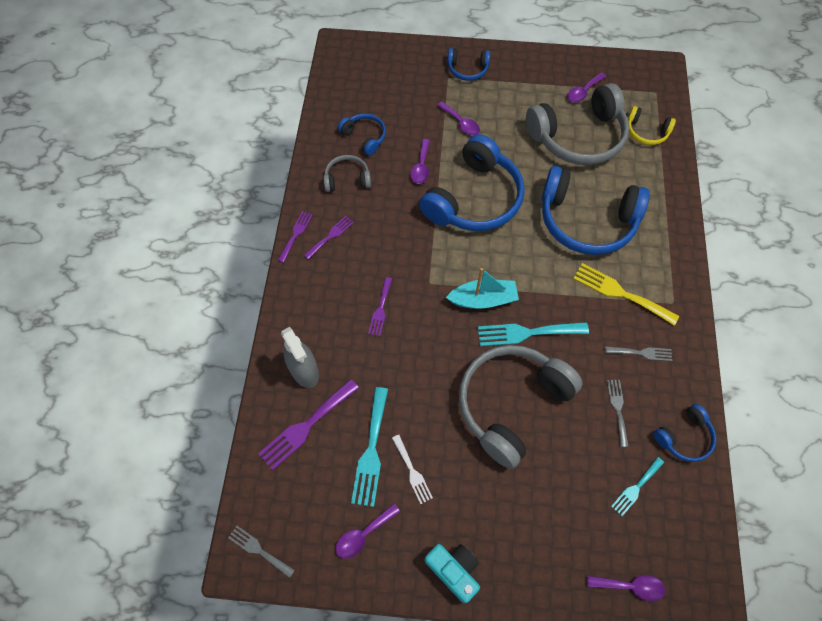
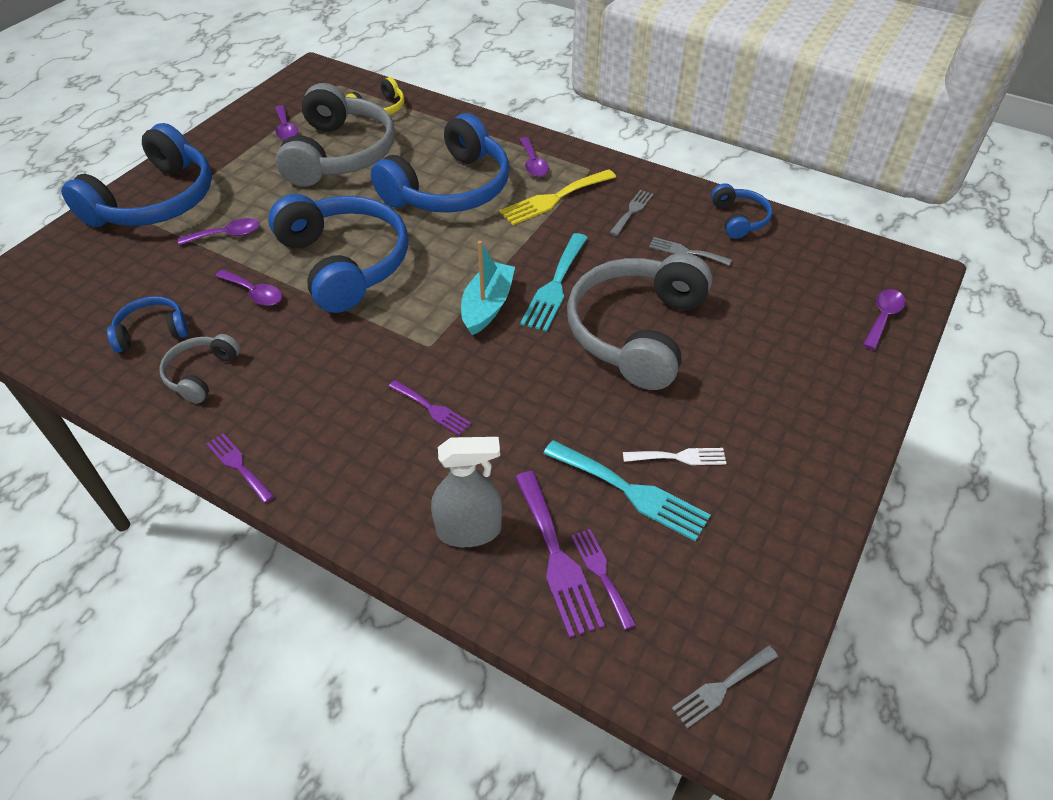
camera: 65 degrees left, 15 degrees down
purple fork [304,216,354,259] -> purple fork moved to [571,529,636,630]
purple spoon [336,504,400,559] -> purple spoon moved to [519,137,549,177]
turquoise camera [424,544,480,603] -> none
blue headphones [447,48,490,81] -> blue headphones [61,123,212,227], size x2.09
grey headphones [459,345,583,469] -> grey headphones turned 45 degrees clockwise [567,253,712,390]
turquoise fork [611,457,664,516] -> none

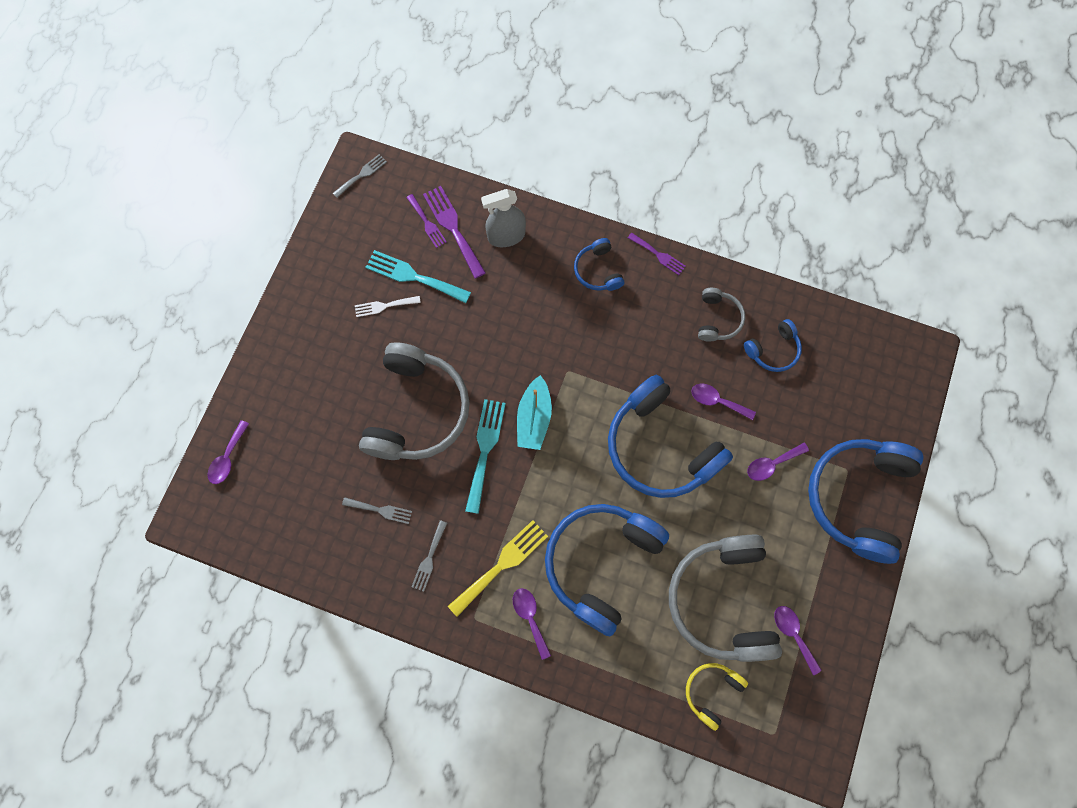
camera: 170 degrees right, 25 degrees up
purple fork [388,380,471,435] -> none
blue headphones [711,183,773,239] -> blue headphones moved to [574,238,624,291]

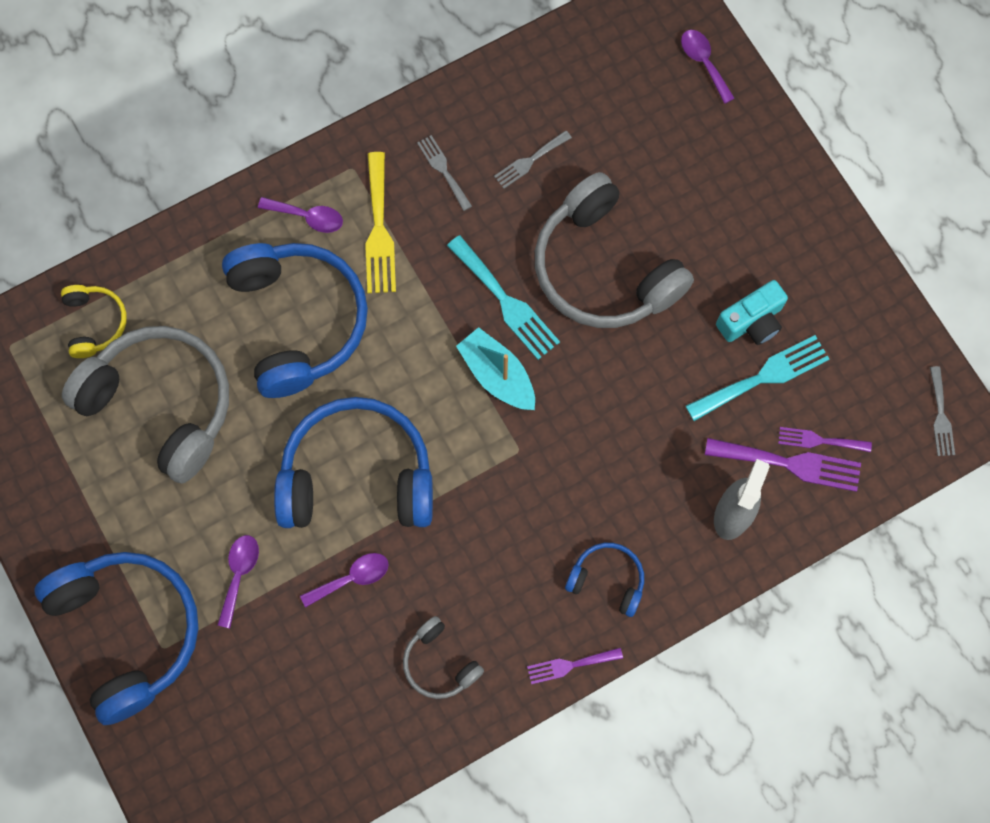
camera: 130 degrees right, 0 degrees up
white fork [355,296,421,317] -> turquoise camera [716,280,788,345]
blue headphones [744,319,802,372] -> none
purple spoon [774,606,822,675] -> none

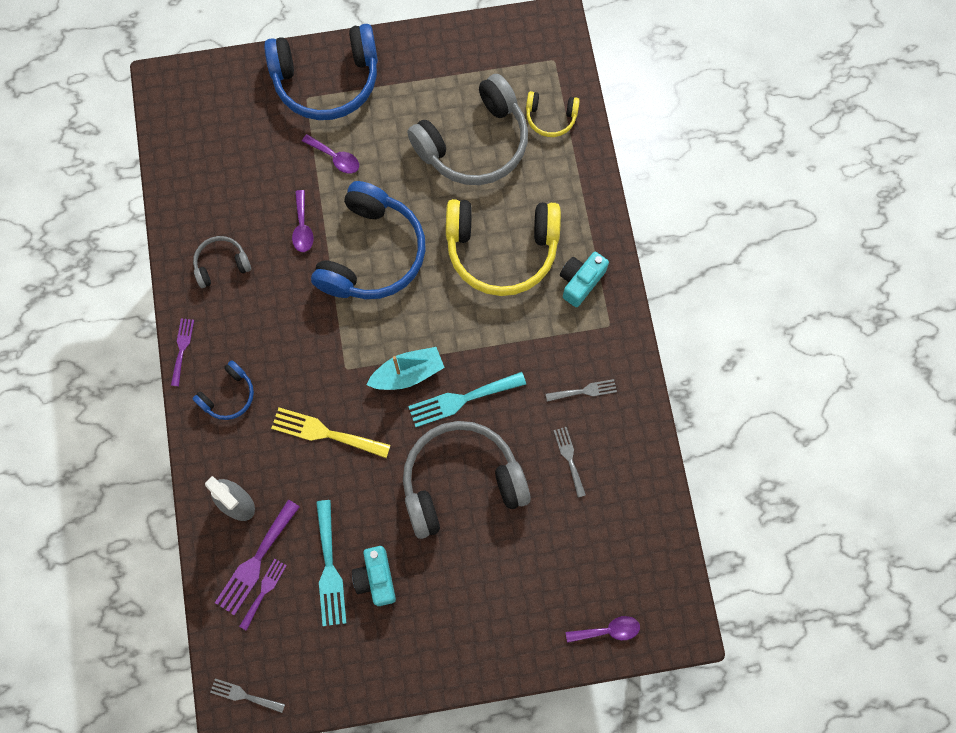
camera: 110 degrees right, 0 degrees up
blue headphones [222,243,368,398] -> yellow headphones [446,199,561,296]
purple spoon [258,197,343,233] -> turquoise camera [560,252,609,307]
yellow fork [365,152,396,293] -> yellow fork moved to [271,407,391,458]

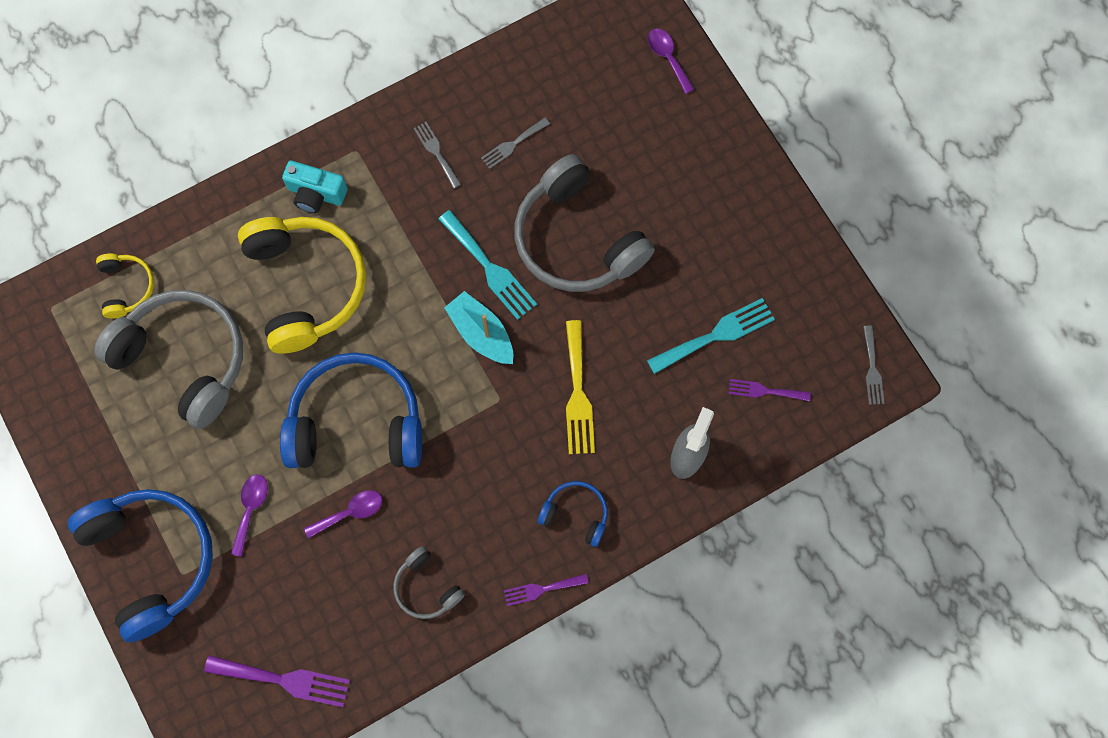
camera: 110 degrees left, 0 degrees up
purple fork [215,499,300,615] -> purple fork moved to [204,655,350,707]
turquoise camera [352,546,396,606] -> none

